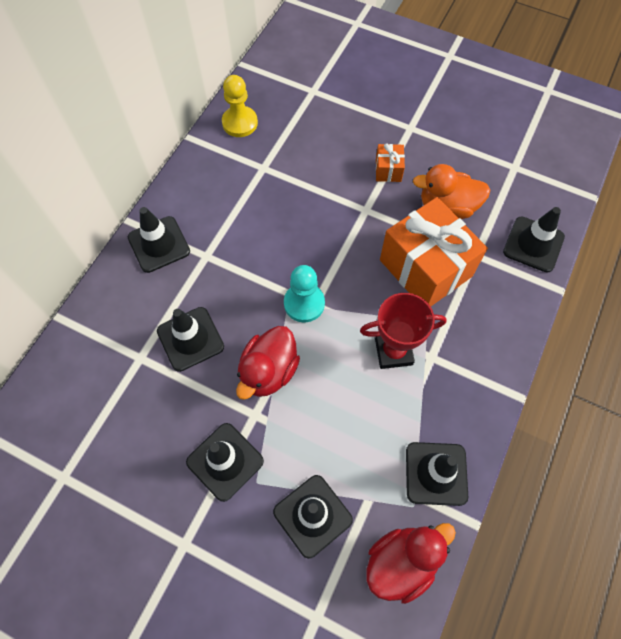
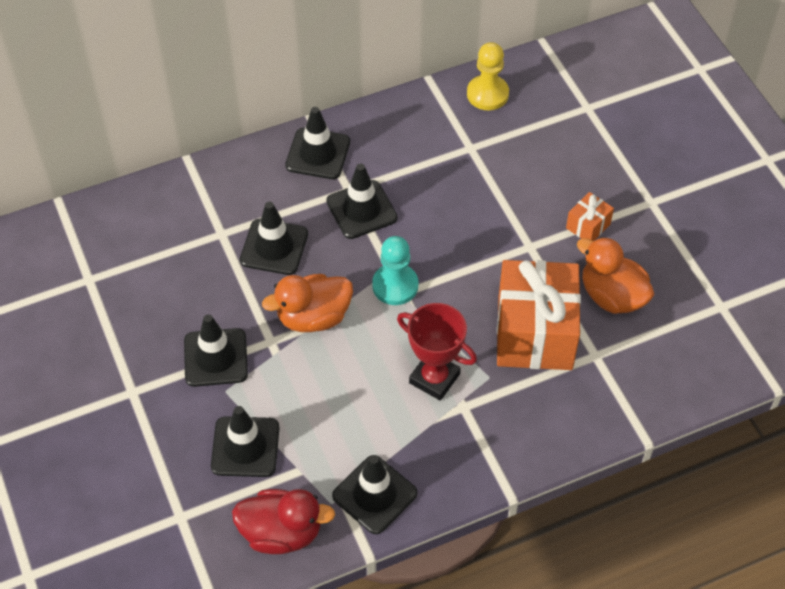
camera: 40 degrees right, 10 degrees down
red duck [236,326,300,400] -> orange duck [262,274,353,332]
black traffic cone [503,207,565,272] -> black traffic cone moved to [326,164,398,239]

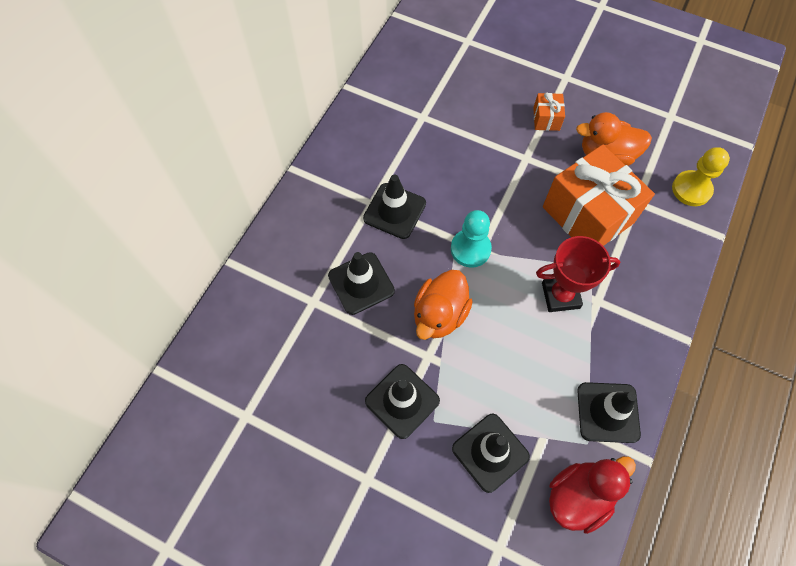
camera: 40 degrees left, 10 degrees up
black traffic cone [285,107,350,179] -> none
yellow pawn [467,42,509,110] -> yellow pawn moved to [672,147,730,206]

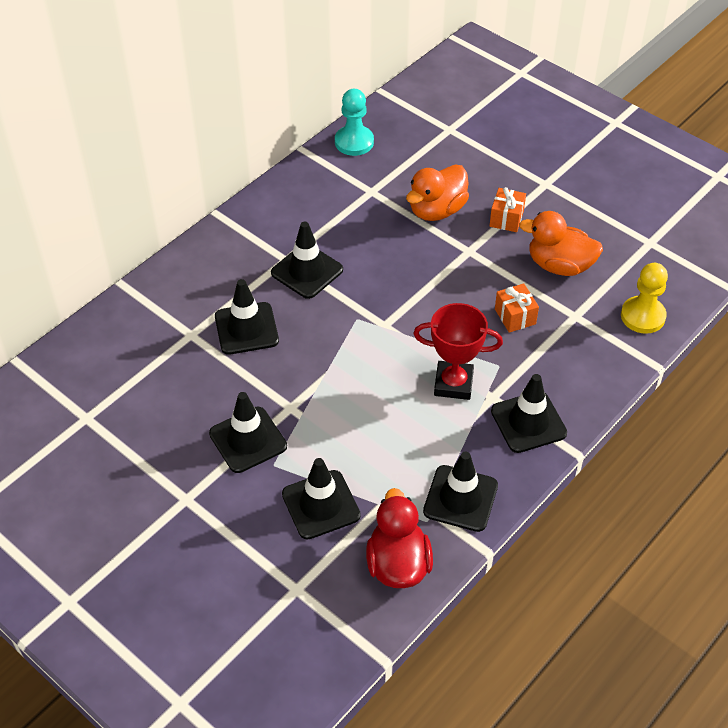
camera: 15 degrees right, 15 degrees down
orange duck [414,270,473,340] -> orange duck moved to [406,164,469,221]
turquoise pawn [451,210,492,267] -> turquoise pawn moved to [335,89,374,156]
orange gift [543,145,655,246] -> orange gift [495,283,539,333], size x0.43
red duck [549,456,636,534] -> red duck turned 75 degrees counterclockwise [366,488,433,588]
none -> black traffic cone [491,374,567,453]

